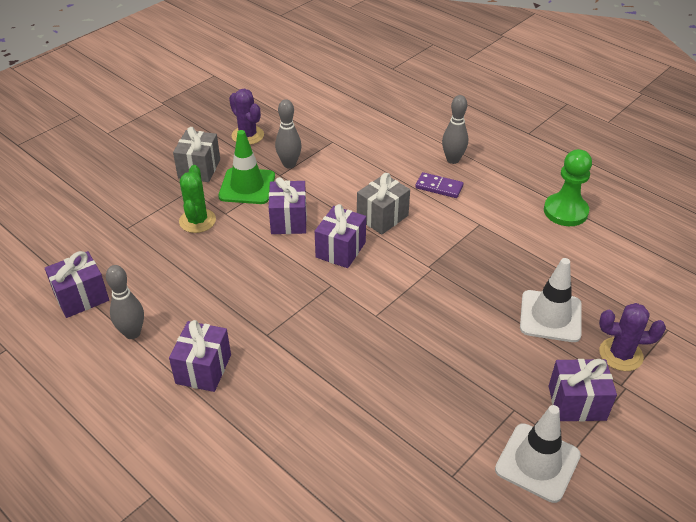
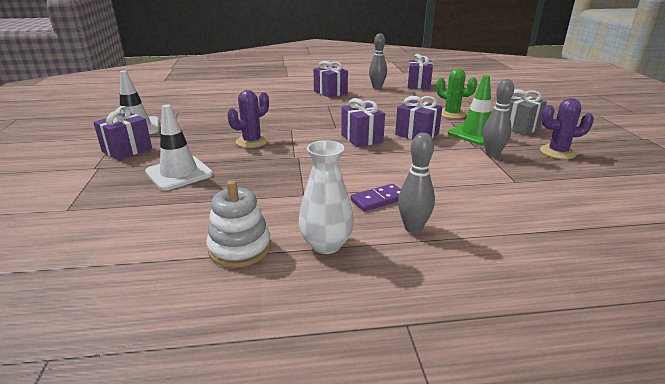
camera: 130 degrees right, 15 degrees down
grey gift [357,173,410,235] -> none
green pawn [544,149,592,226] -> white stacking toy [206,180,271,268]
purple cactus [599,303,666,371] -> purple cactus moved to [227,90,269,148]
none -> white vase [299,140,354,254]

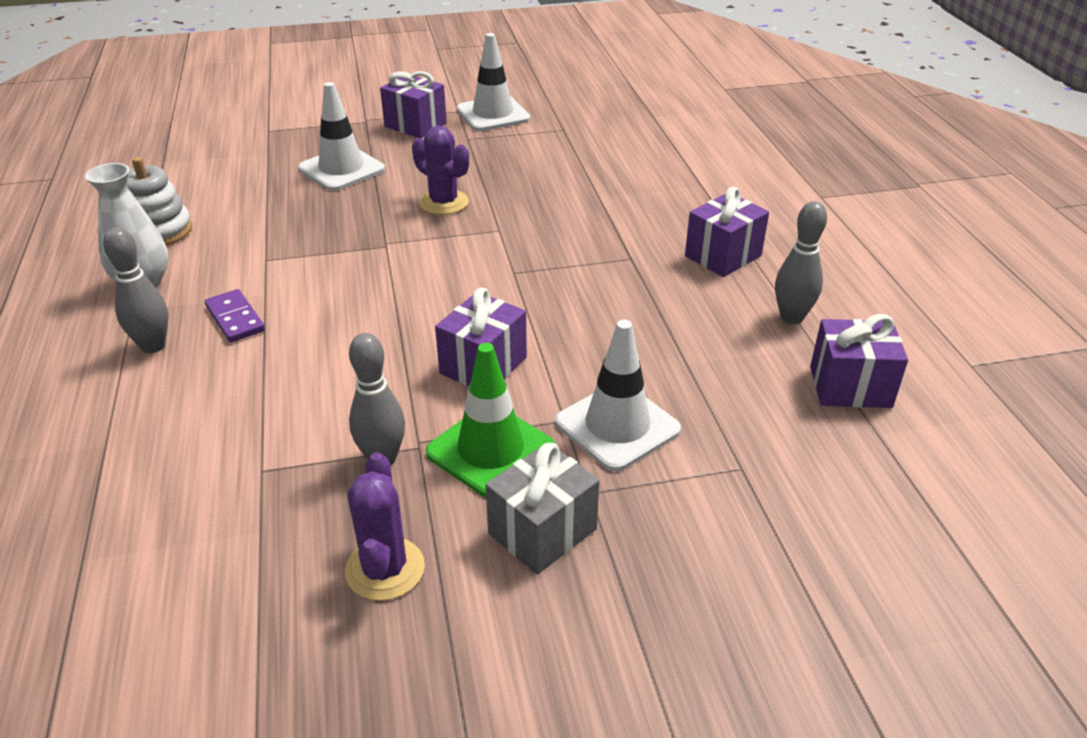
camera: 85 degrees right, 10 degrees up
purple gift [341,98,385,147] -> none
green cactus [436,69,477,119] -> white traffic cone [555,320,681,472]

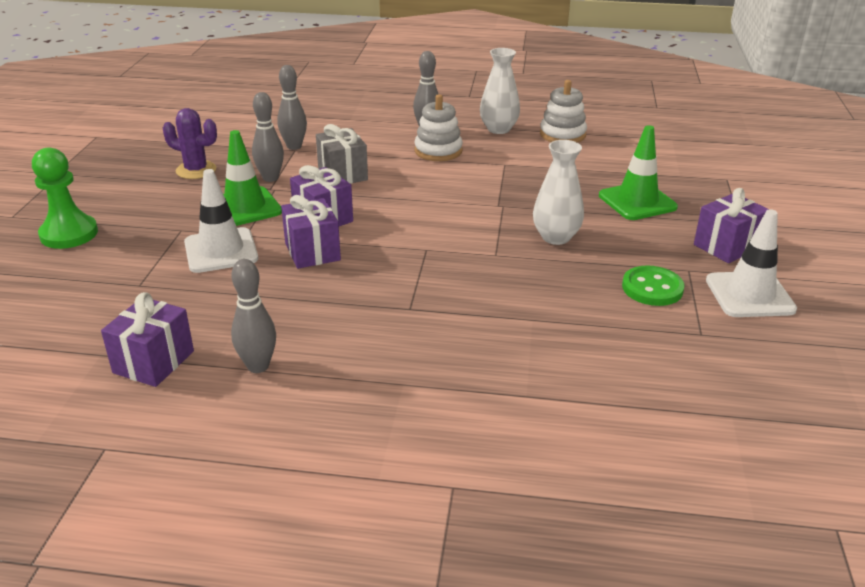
camera: 110 degrees right, 5 degrees down
purple domino [205,289,265,342] -> white stacking toy [414,94,463,161]
white traffic cone [298,82,385,191] -> green traffic cone [599,125,678,220]
purple cactus [412,126,469,215] -> white vase [533,140,584,245]
grey gift [485,442,600,574] -> grey gift moved to [316,124,368,184]
purple gift [685,187,769,277] -> purple gift moved to [281,195,341,269]
none -> green pawn [32,147,98,249]
none -> grey bowling pin [277,65,307,150]
none -> green button [622,266,685,306]

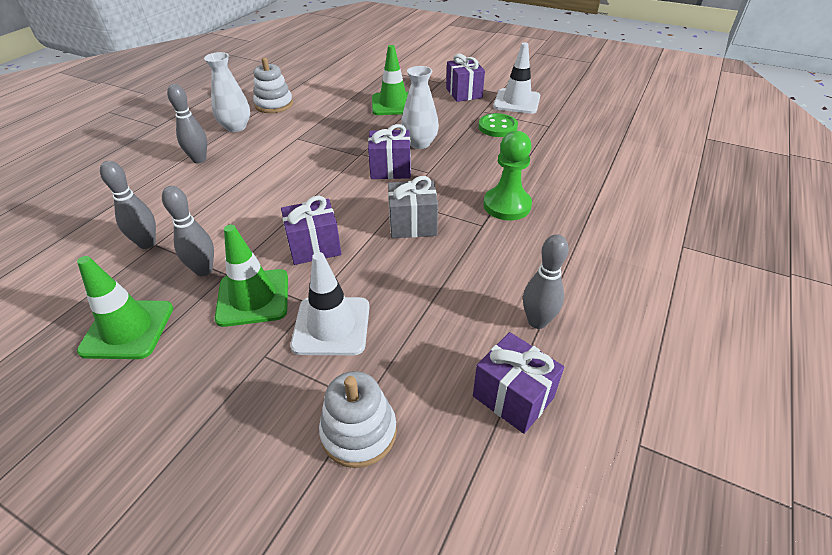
camera: 70 degrees left, 10 degrees up
green pawn [32,147,98,249] -> green pawn moved to [483,131,532,220]
purple cactus [163,108,217,179] -> green traffic cone [77,256,173,359]
purple gift [281,195,341,269] -> purple gift moved to [368,124,411,179]
grey gift [316,124,368,184] -> grey gift moved to [388,176,438,238]
white stacking toy [414,94,463,161] -> white stacking toy moved to [319,371,397,468]

